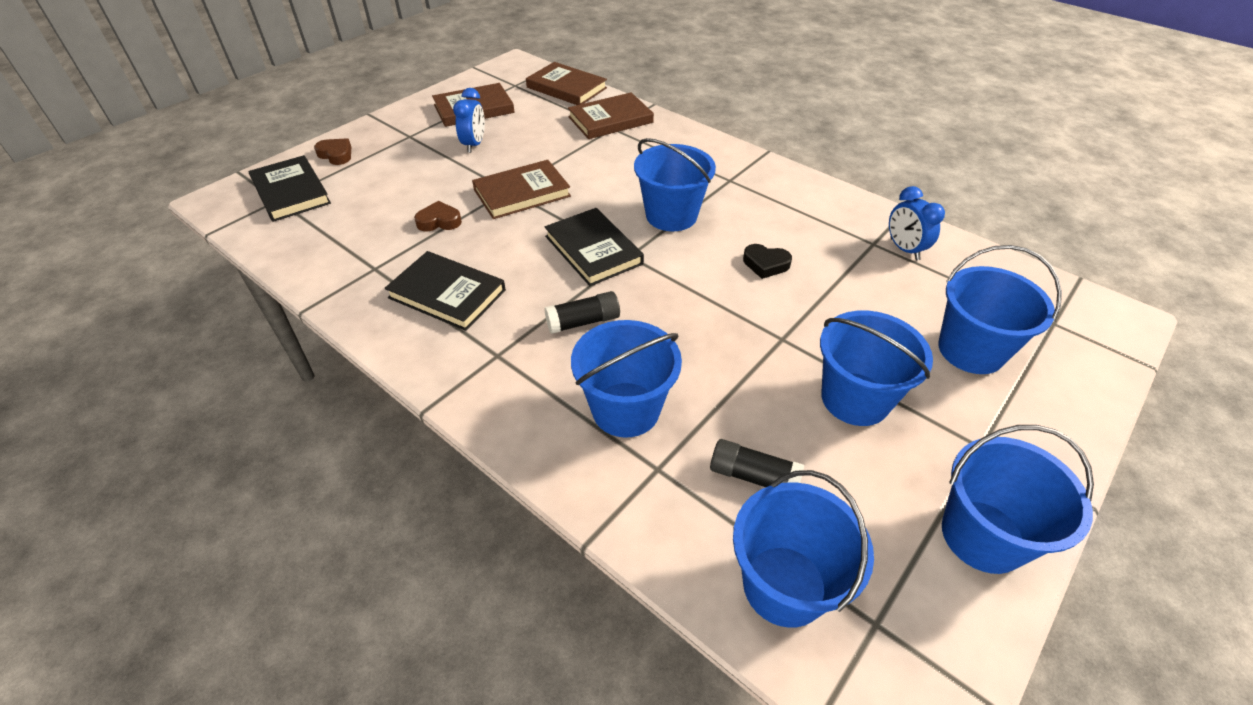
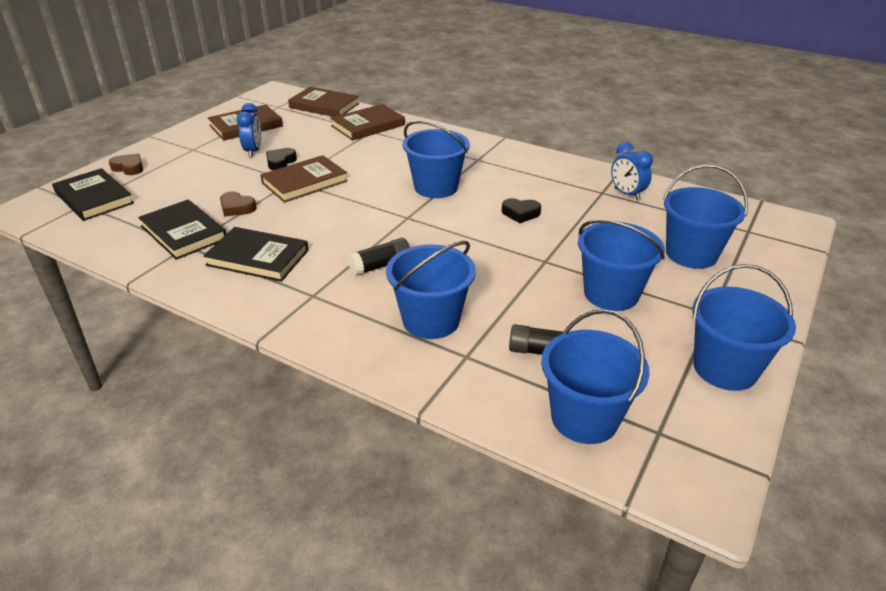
camera: 10 degrees left, 10 degrees down
brown heart [414,201,462,232] -> brown heart turned 135 degrees counterclockwise [220,191,257,217]
black book [544,208,644,286] -> black book moved to [138,200,226,260]
none -> black heart [266,148,297,170]

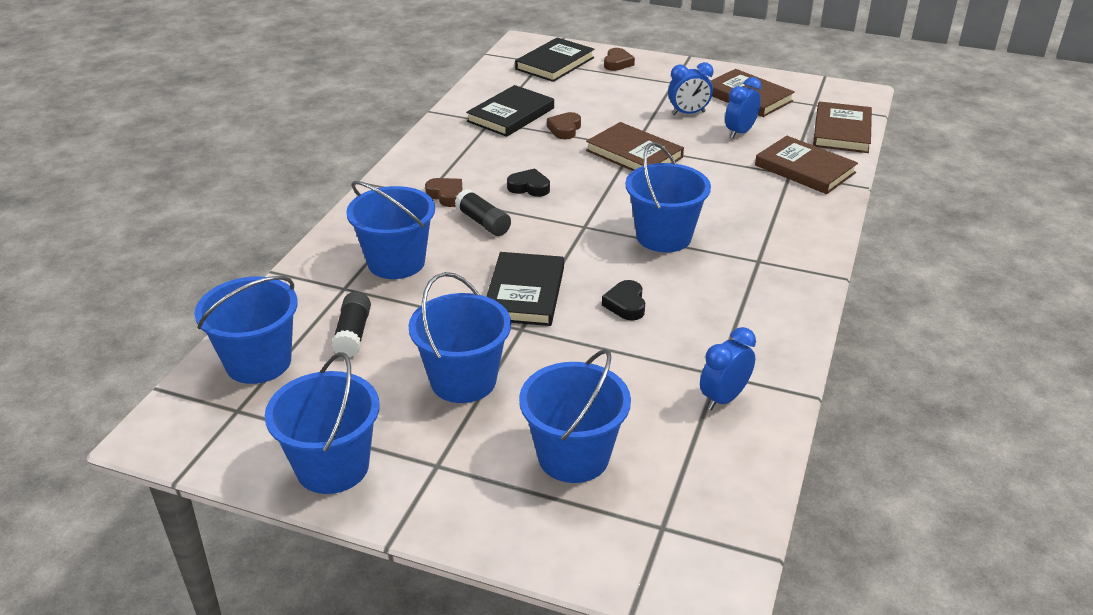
camera: 80 degrees right, 0 degrees up
black book [203,227,308,282] -> black book moved to [486,252,564,326]
black heart [266,148,297,170] -> black heart moved to [507,168,550,197]
none -> brown heart [425,178,462,207]
none -> blue clock [725,77,762,139]

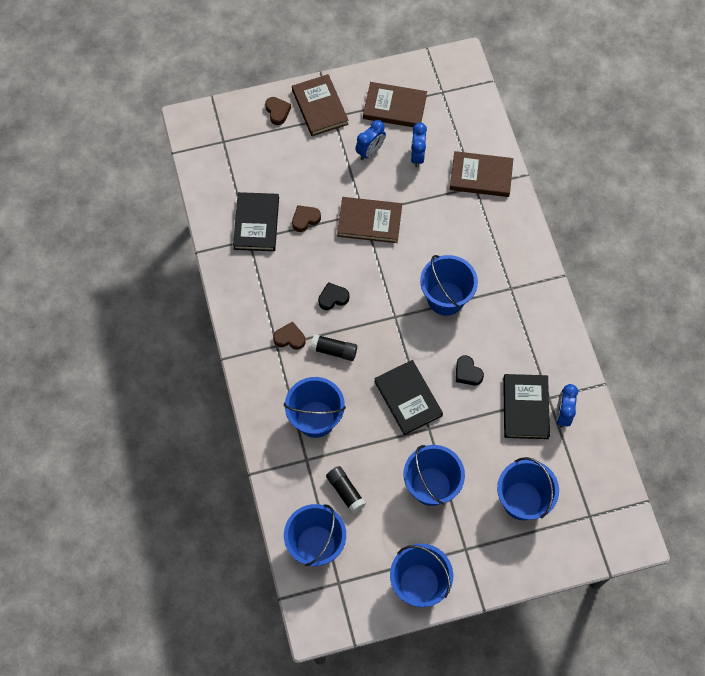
camera: 35 degrees left, 30 degrees up
black book [515,37,594,82] -> black book moved to [503,374,550,439]
brown heart [547,112,581,139] -> brown heart turned 75 degrees clockwise [292,205,321,232]
brown book [813,101,872,153] -> brown book moved to [292,74,349,136]

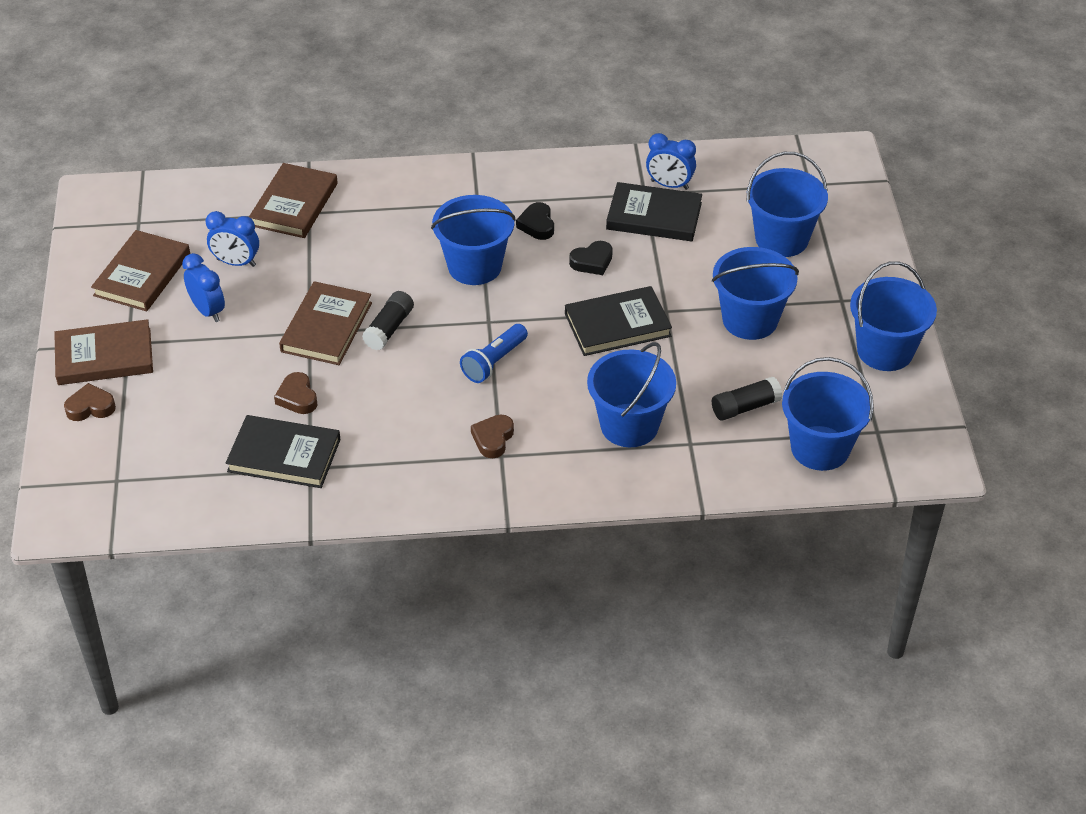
camera: 80 degrees left, 20 degrees down
black glue stick [310,334,357,361] -> black glue stick moved to [362,291,414,350]
black heart [318,282,349,310] -> black heart moved to [516,202,554,240]
none -> blue flashlight [460,324,528,383]

